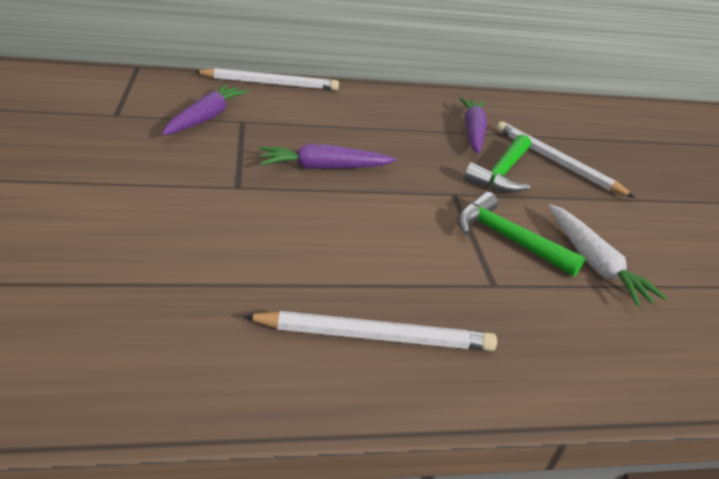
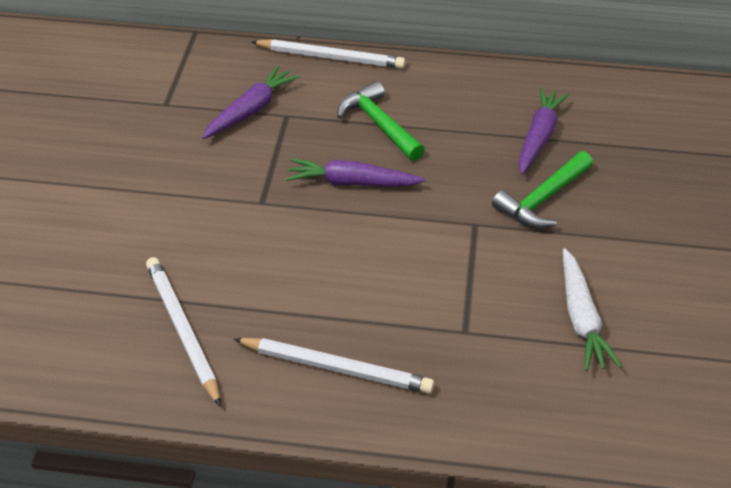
camera: 20 degrees right, 10 degrees up
green hammer [457,192,585,277] -> green hammer moved to [337,81,425,161]
white pencil [496,121,635,198] -> white pencil moved to [146,257,221,407]

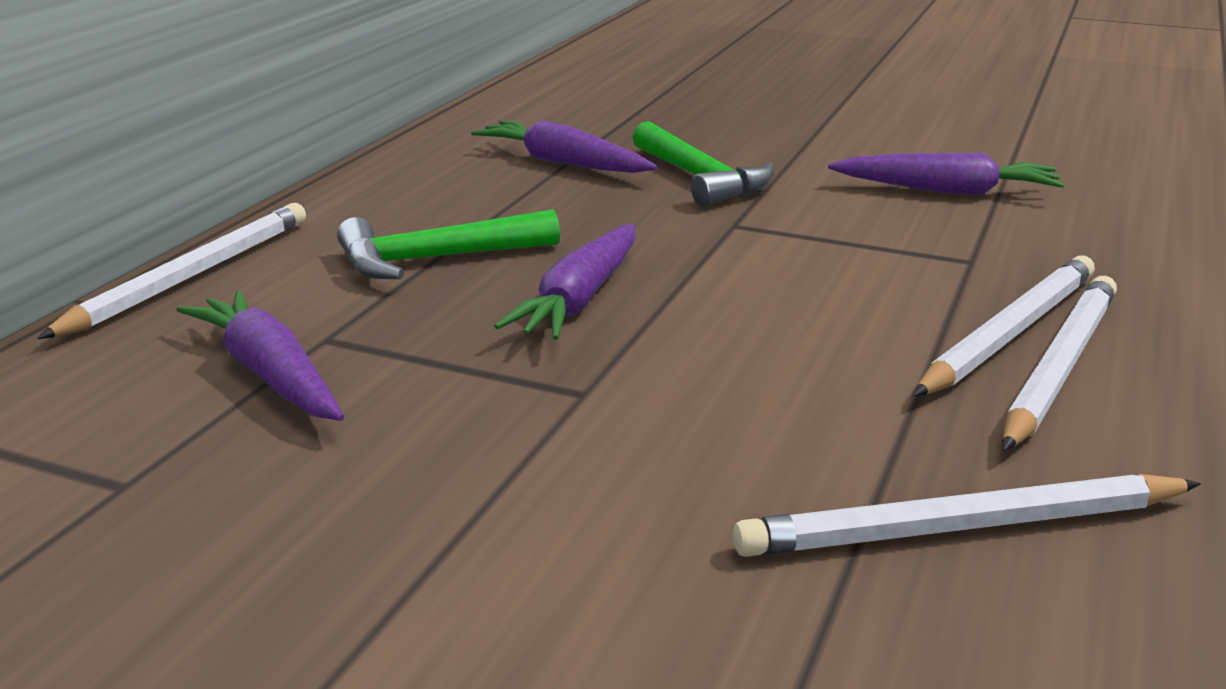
camera: 75 degrees left, 20 degrees down
white carrot [563,248,622,371] -> purple carrot [828,153,1065,195]
none -> white pencil [913,255,1095,396]

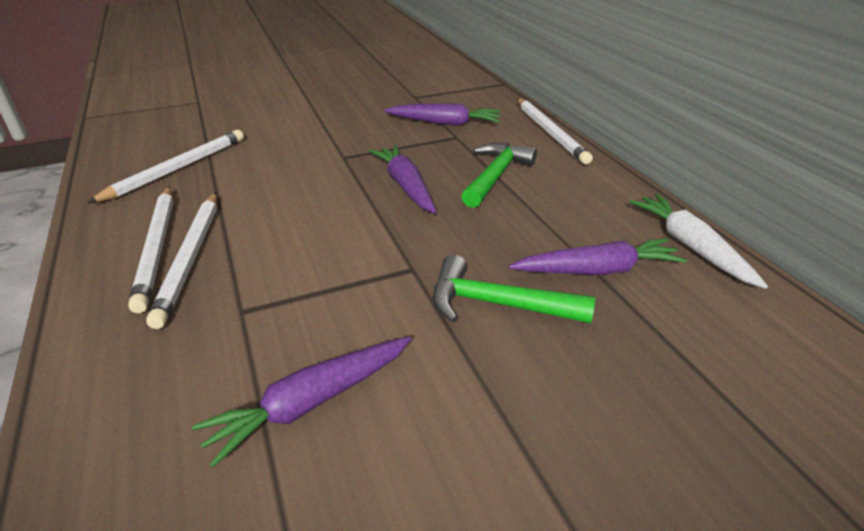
camera: 135 degrees right, 10 degrees up
none -> white carrot [629,194,768,289]

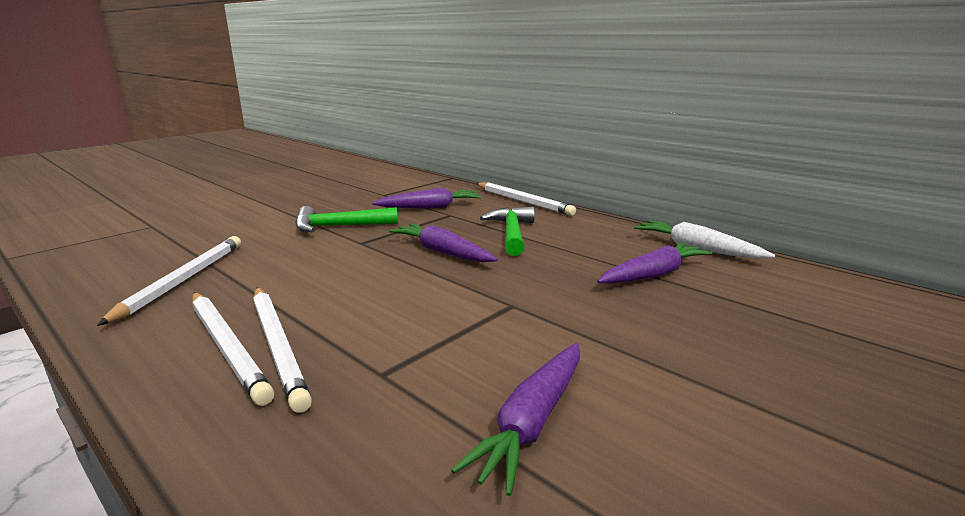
camera: 25 degrees left, 15 degrees down
green hammer [433,254,595,323] -> green hammer moved to [296,206,398,232]

